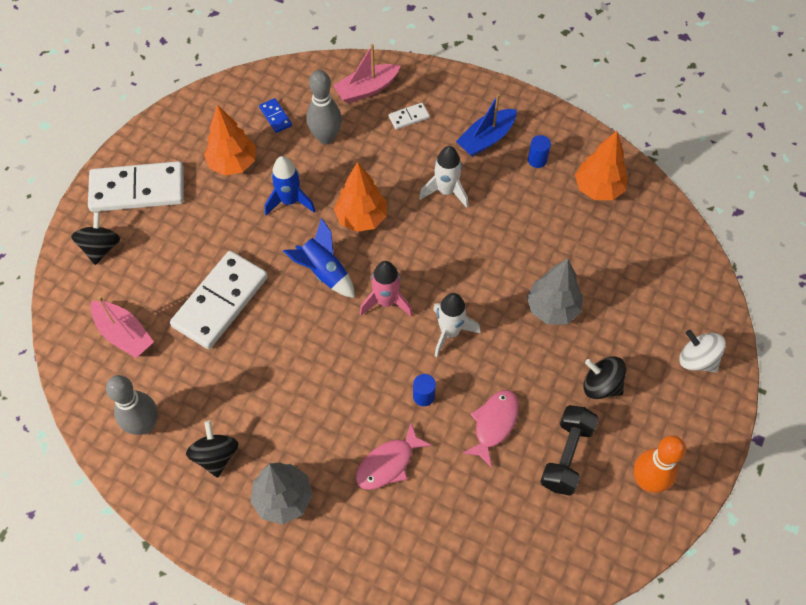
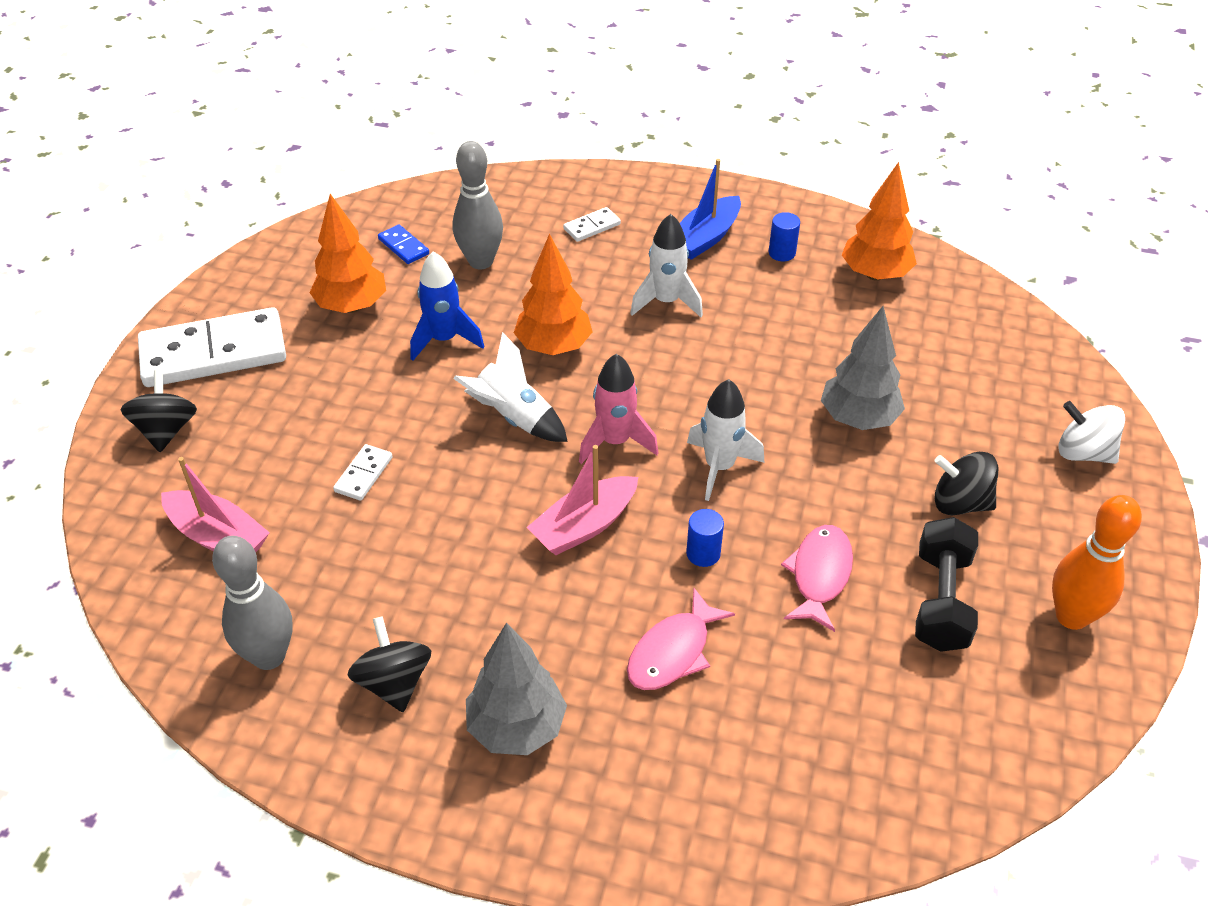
camera: 10 degrees left, 15 degrees down
white domino [170,251,268,349] -> white domino [333,444,393,501], size x0.42
blue rocket [283,218,355,298] -> white rocket [453,332,568,442]
pink boat [333,44,400,103] -> pink boat moved to [527,445,638,555]

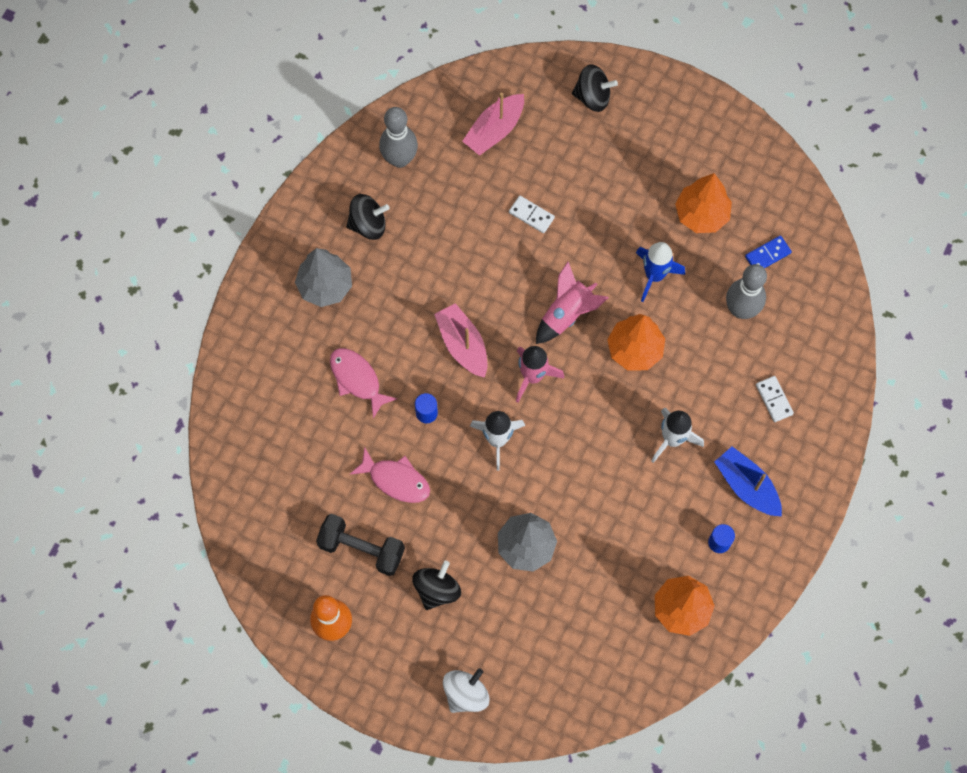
camera: 100 degrees right, 25 degrees up
white domino [138,307,286,387] -> none
white rocket [453,332,568,442] -> pink rocket [536,262,609,344]

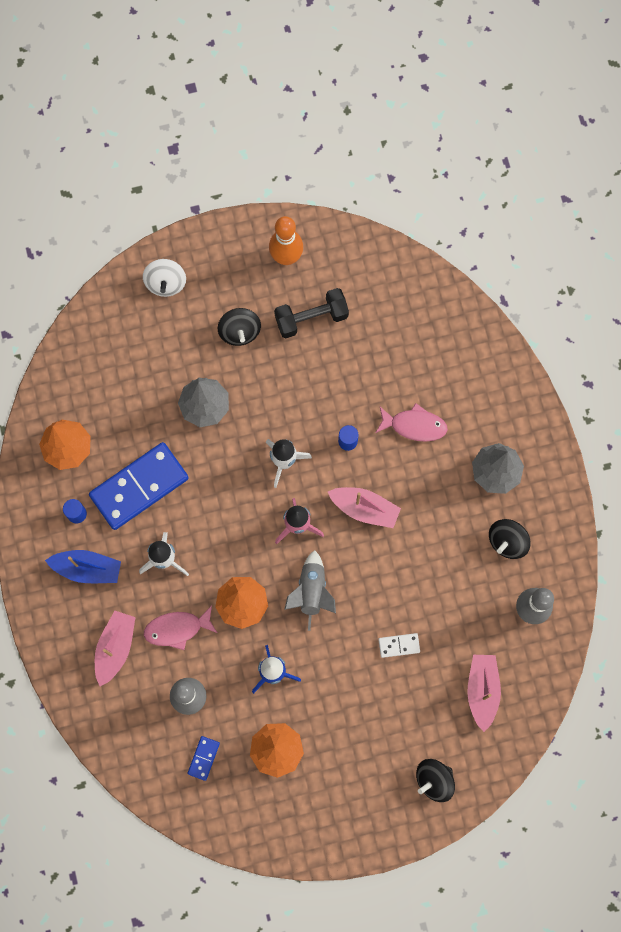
camera: 140 degrees right, 5 degrees up
pink fish [350,447,430,503] -> pink fish moved to [144,606,217,650]
pink rocket [536,262,609,344] -> grey rocket [284,550,336,631]
white domino [756,376,794,422] -> pink boat [95,611,136,686]
none -> blue domino [89,442,189,530]

